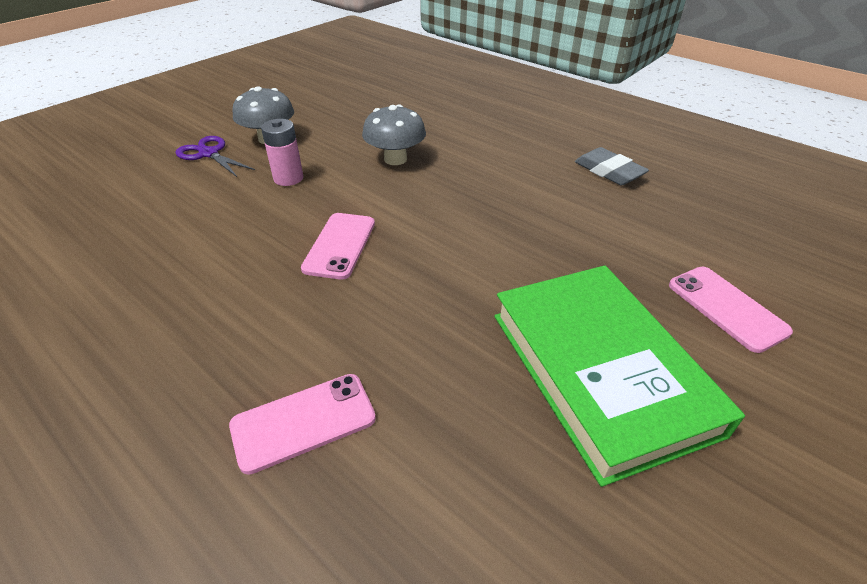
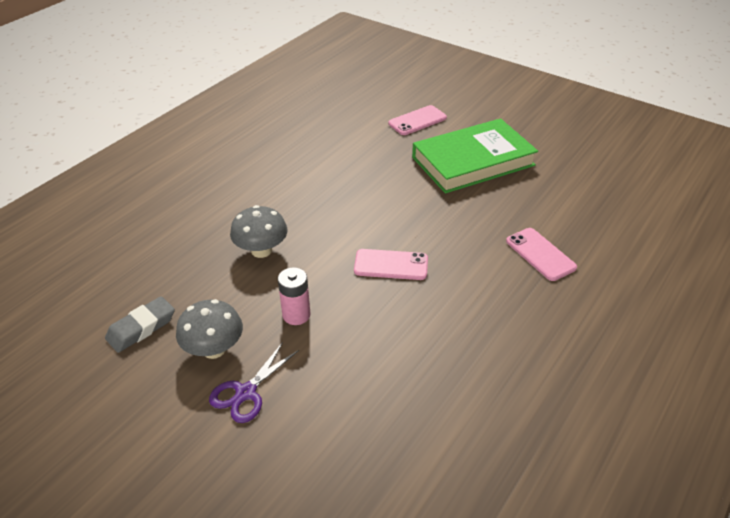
camera: 95 degrees left, 0 degrees up
grey eraser [575,147,649,186] -> grey eraser moved to [105,296,175,353]

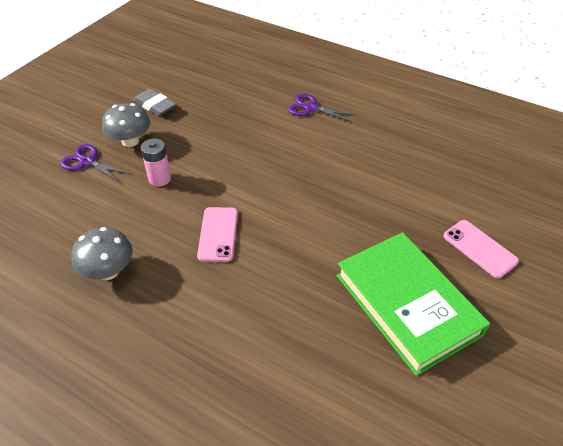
camera: 85 degrees right, 5 degrees up
grey mushroom [230,205,287,258] -> grey mushroom moved to [71,227,133,280]
pink phone [506,228,577,281] -> none
none -> purple scissors [288,94,357,122]

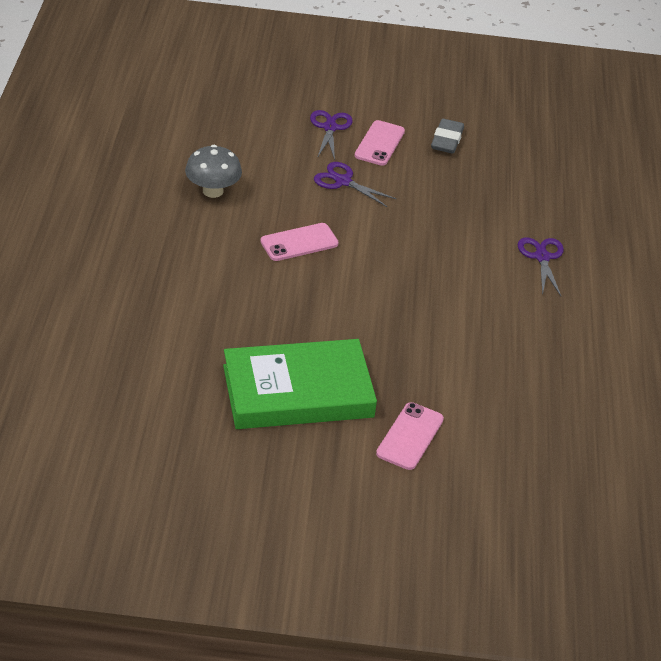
camera: 60 degrees right, 5 degrees down
grey mushroom [102,103,150,147] -> pink phone [354,120,405,166]
pink battery [141,138,171,186] -> purple scissors [314,162,397,207]
green book [337,232,490,376] -> green book turned 45 degrees clockwise [223,339,377,429]

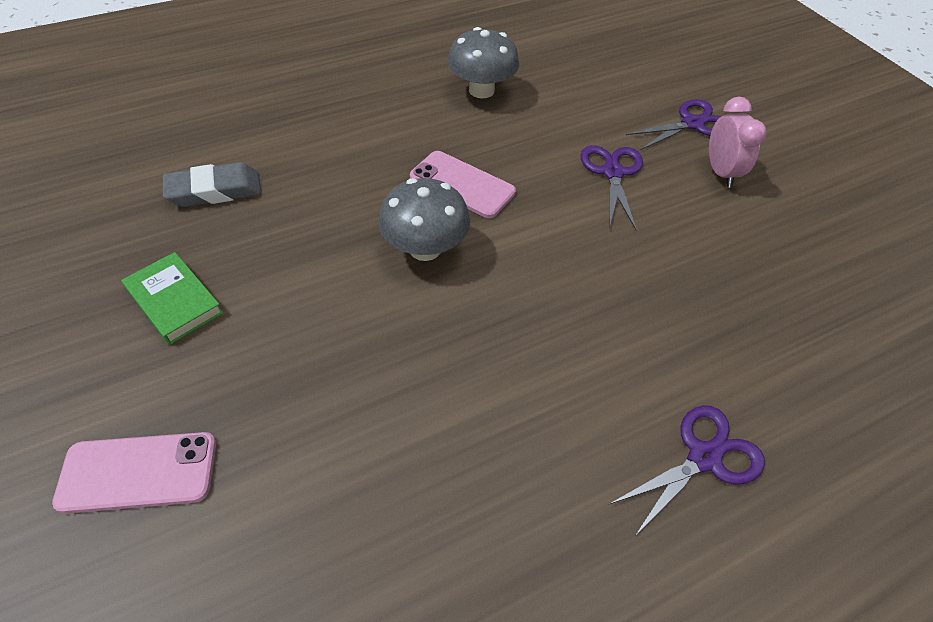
camera: 60 degrees right, 10 degrees up
green book [223,339,377,429] -> green book [121,252,223,345], size x0.44
pink phone [354,120,405,166] -> pink clock [709,97,767,187]
grey eraser [431,119,464,154] -> grey eraser moved to [163,162,261,207]
none -> grey mushroom [378,178,470,261]

